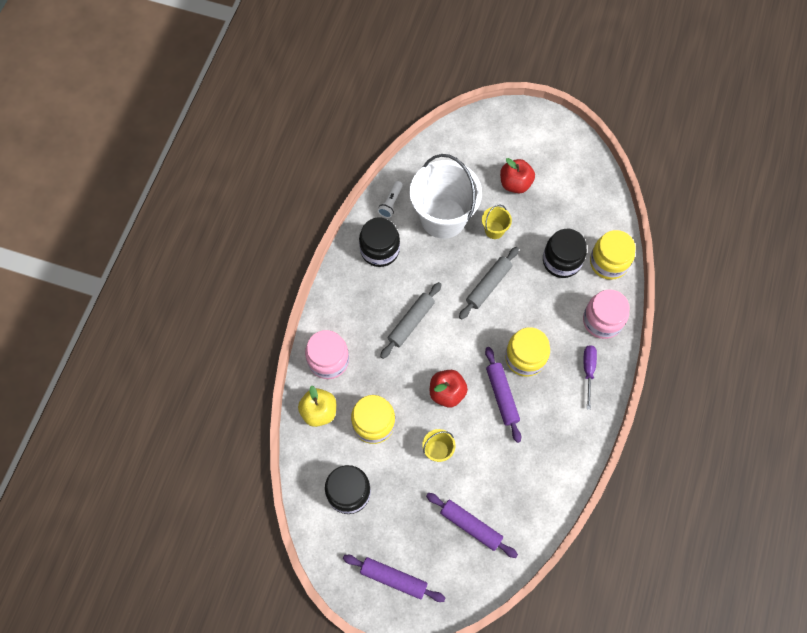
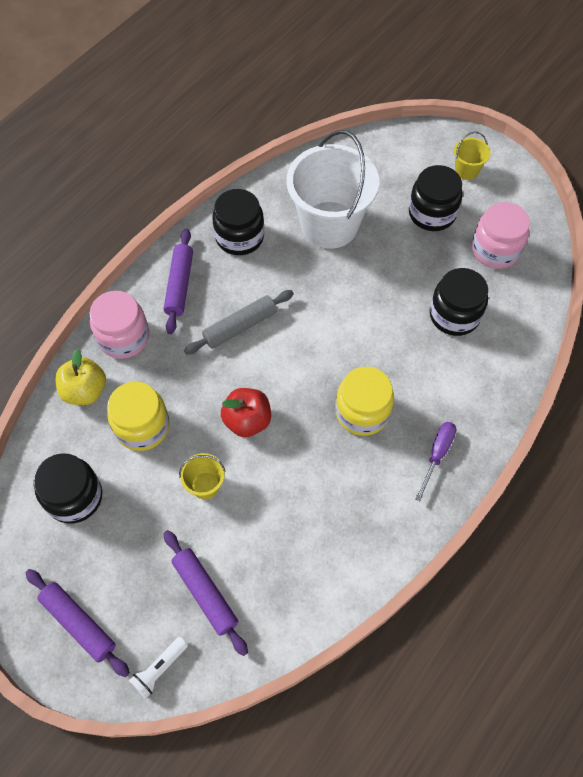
camera: 20 degrees right, 5 degrees down
white flashlight [378,181,403,218] -> white flashlight moved to [129,637,188,699]
grey rolling pin [459,247,519,320] -> none
yellow bucket [482,205,512,239] -> yellow bucket moved to [454,132,491,180]
purple rolling pin [485,347,521,443] -> purple rolling pin moved to [164,229,193,334]
red apple [500,158,535,193] -> black jar [409,165,463,231]
pink jar [583,290,630,339] -> pink jar moved to [472,202,530,269]
yellow jar [590,230,636,280] -> none

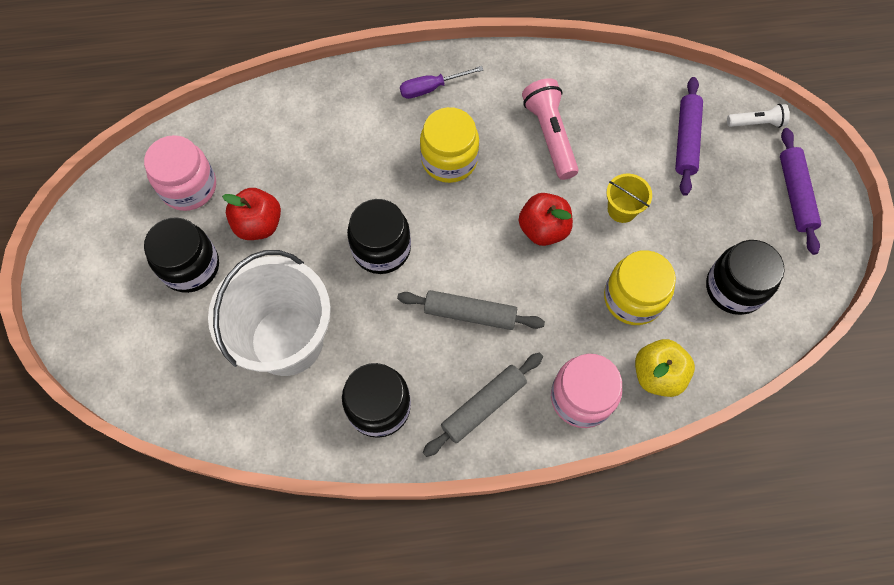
camera: 135 degrees left, 5 degrees up
purple rolling pin [164,229,193,334] -> grey rolling pin [423,353,543,457]
black jar [430,268,488,336] -> black jar moved to [347,199,411,274]
yellow bucket [454,132,491,180] -> none
none -> red apple [222,188,281,240]
none -> pink flashlight [522,78,579,180]

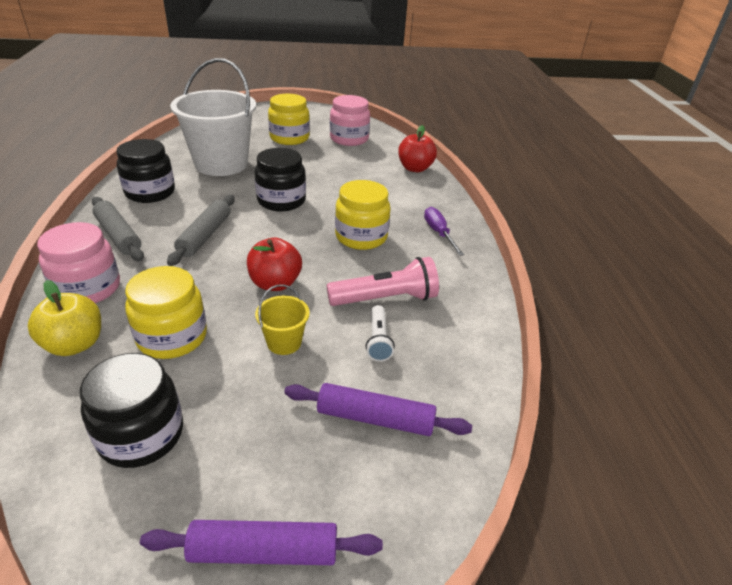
camera: 90 degrees right, 30 degrees down
black jar [144,217,219,293] -> yellow jar [268,94,310,145]
red apple [222,188,281,240] -> red apple moved to [398,125,437,172]
white flashlight [727,104,790,128] -> white flashlight moved to [366,305,395,362]

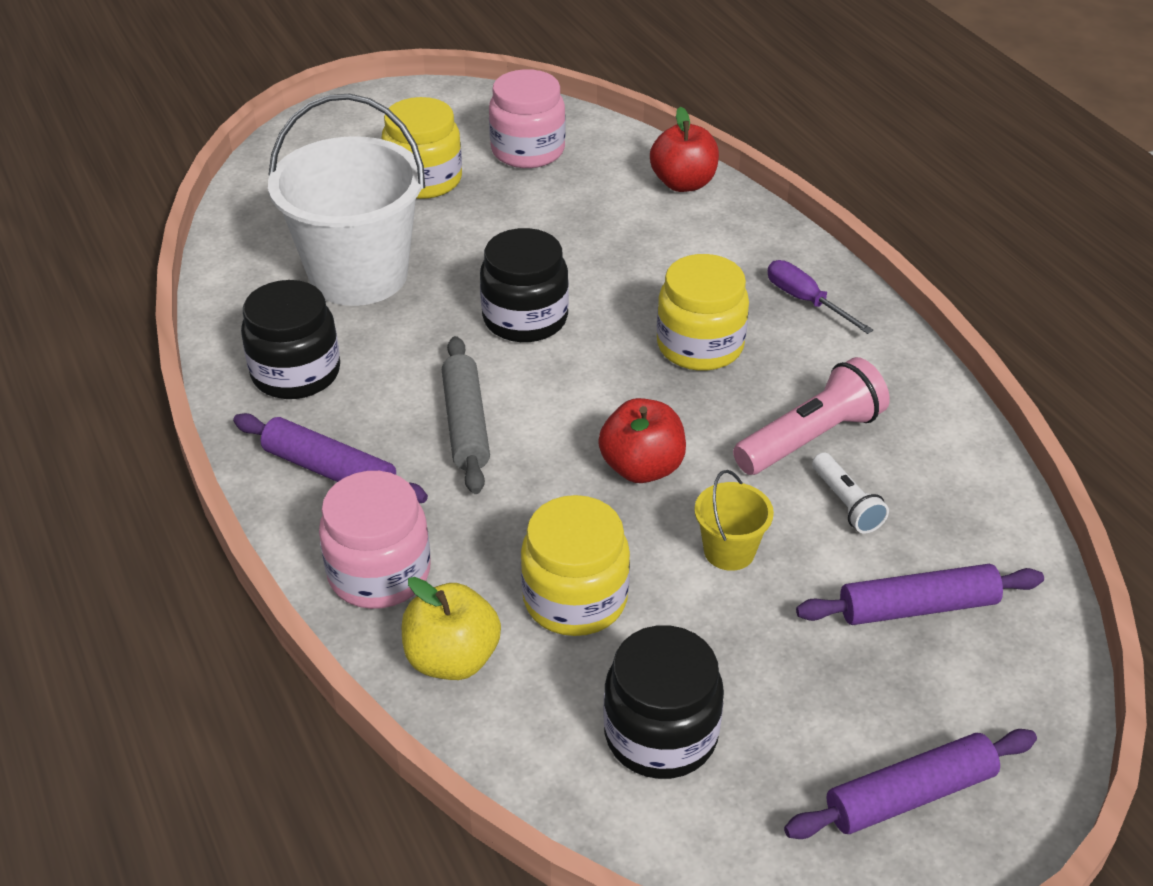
camera: 20 degrees left, 5 degrees up
grey rolling pin [92,197,144,261] -> purple rolling pin [233,413,428,503]

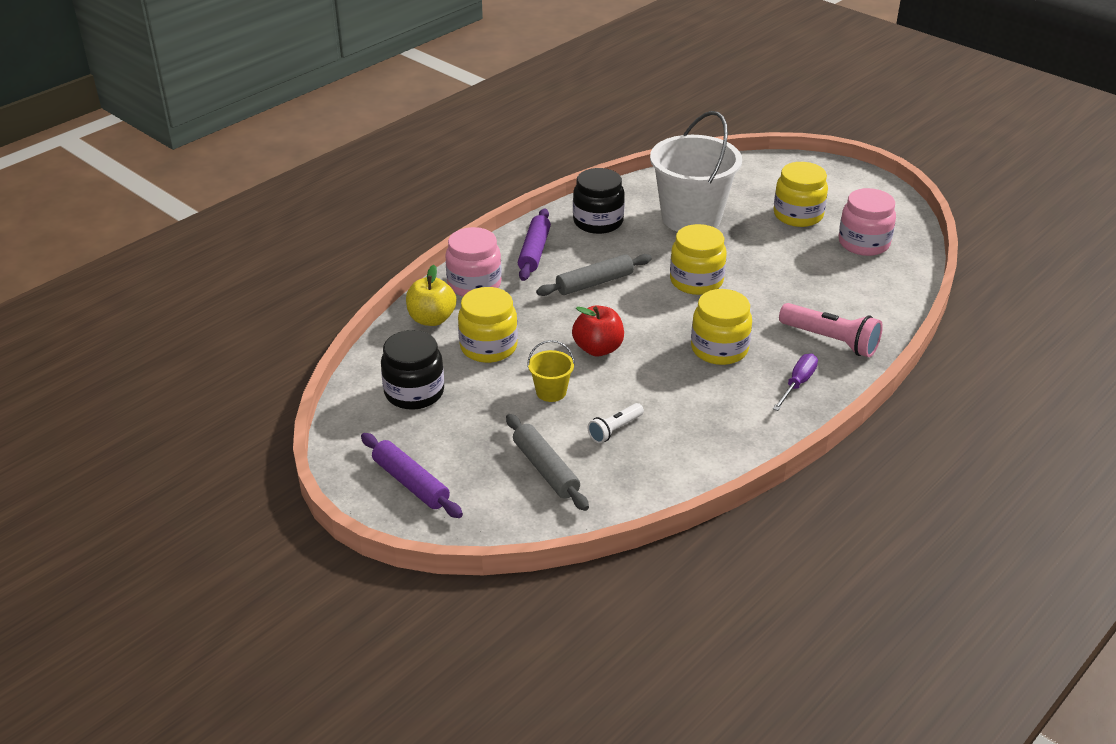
camera: 70 degrees right, 5 degrees down
black jar [480,228,569,342] -> yellow jar [670,224,726,295]
red apple [650,106,719,192] -> none
pink flashlight [733,357,890,475] -> pink flashlight moved to [779,303,883,357]
purple rolling pin [796,564,1044,625] -> grey rolling pin [506,414,589,511]

